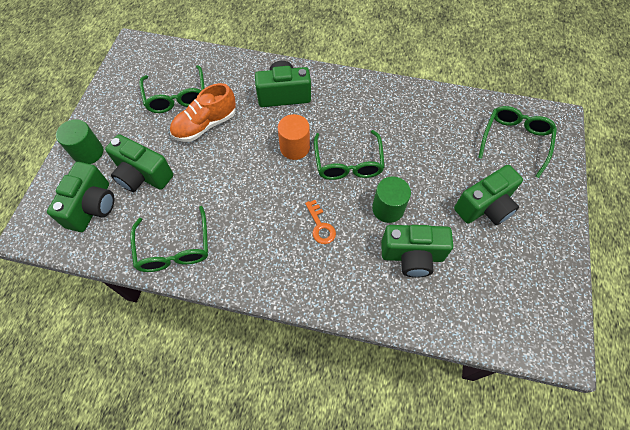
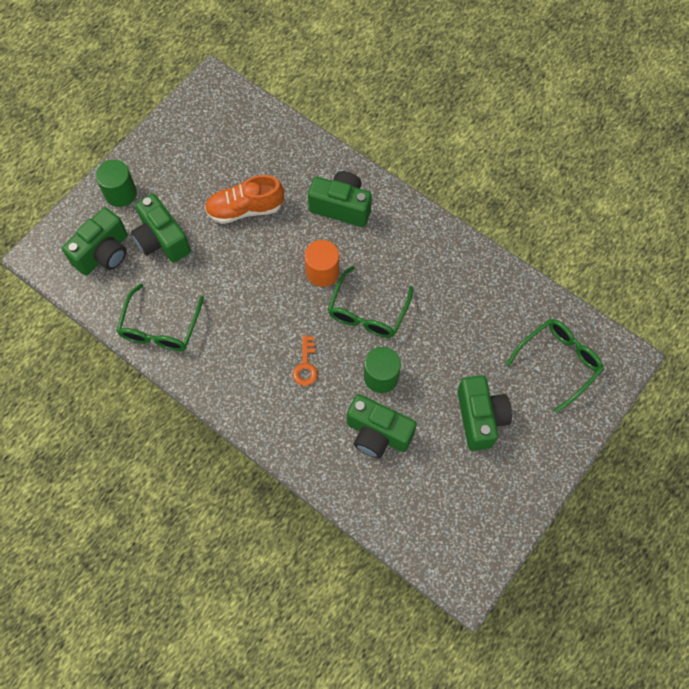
camera: 25 degrees right, 5 degrees up
green glasses [139,65,205,113] -> none
green camera [454,165,523,225] -> green camera turned 90 degrees counterclockwise [457,375,512,451]

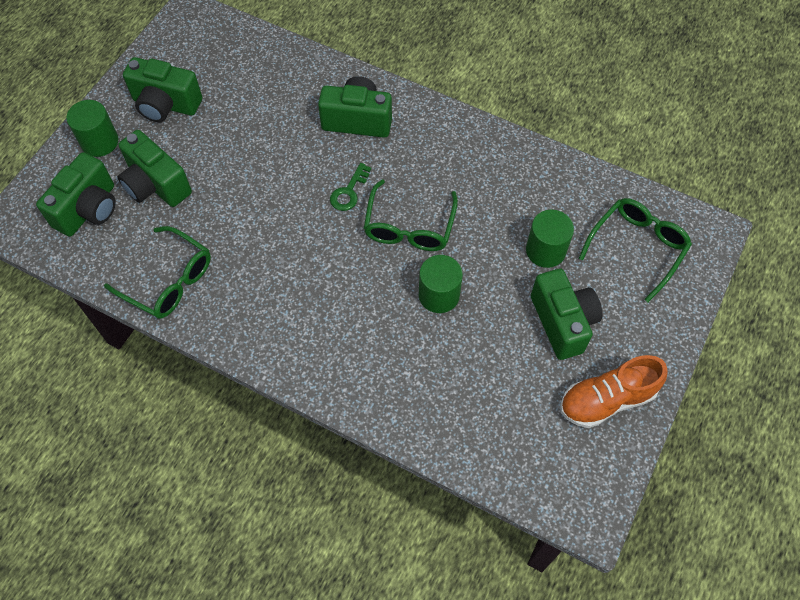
camera: 10 degrees left, 5 degrees down
green glasses [117,283,204,351] -> green glasses turned 60 degrees counterclockwise [104,226,211,319]
orange shoe [205,175,284,224] -> orange shoe moved to [560,355,668,428]
orange key [293,335,317,386] -> none
orange cylinder [305,240,339,287] -> green key [330,163,371,211]
green camera [347,394,417,458] -> green camera moved to [123,57,202,122]
none -> green cylinder [526,210,574,268]

